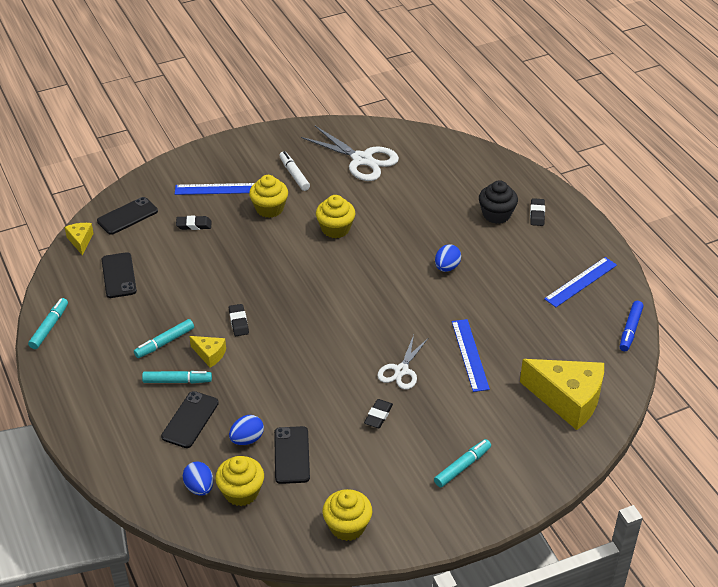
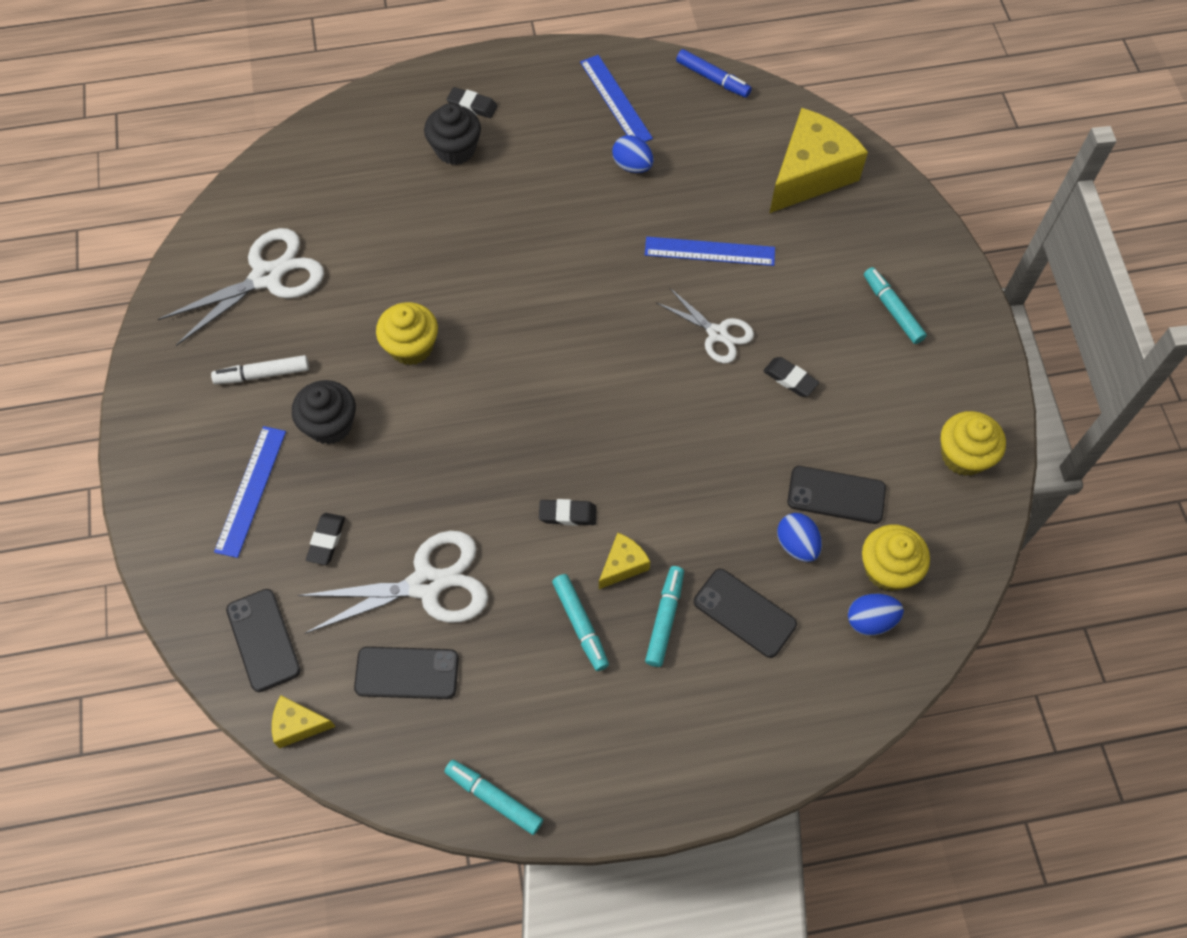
camera: 75 degrees left, 20 degrees up
yellow cupcake [249,175,288,218] -> black cupcake [292,380,356,445]
blue egg [435,244,461,272] -> blue egg moved to [612,135,654,173]
none -> white scissors [297,531,489,634]

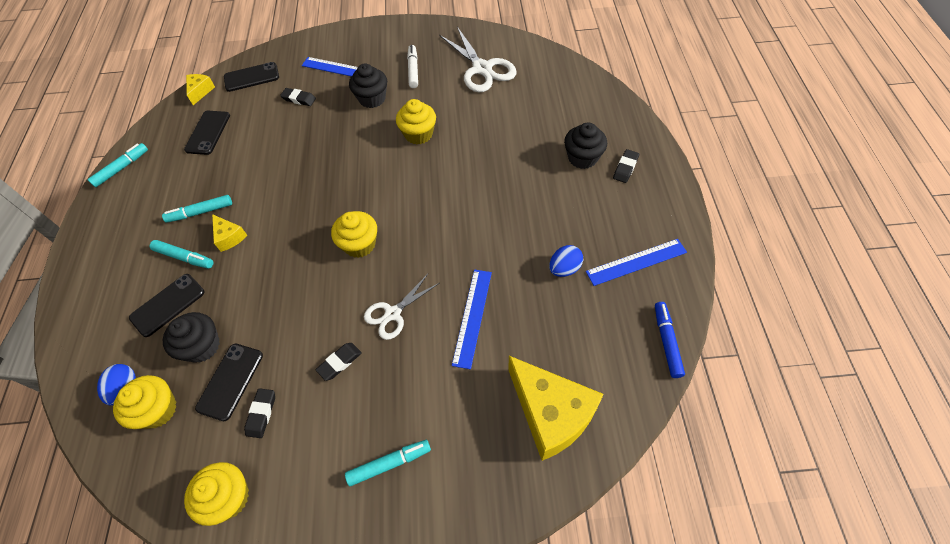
camera: 100 degrees right, 5 degrees down
white scissors [297,531,489,634] -> none
black eraser [539,499,597,526] -> black eraser moved to [244,388,275,438]
blue marker [676,49,752,98] -> blue marker turned 135 degrees clockwise [655,302,685,378]
blue egg [777,513,822,562] -> black cupcake [163,312,220,363]
none -> yellow cupcake [331,211,377,258]

